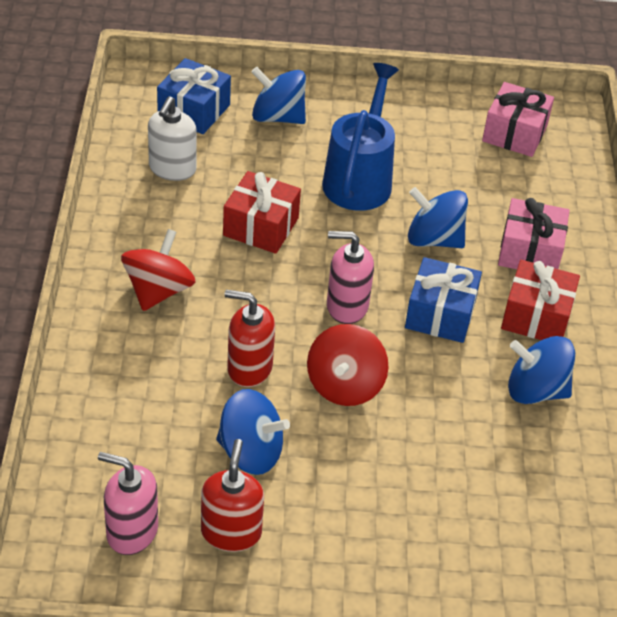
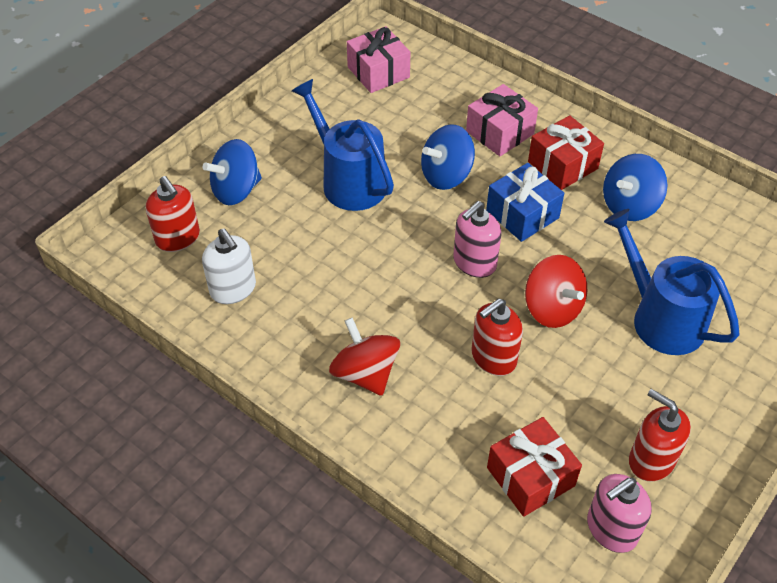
camera: 50 degrees left, 5 degrees up
blue gift [157,58,231,134] -> red soap dispenser [146,176,200,252]
blue spinning top [216,389,290,475] -> none
red gift [223,171,301,254] -> red gift moved to [487,417,582,517]
none -> blue watering can [604,209,739,355]

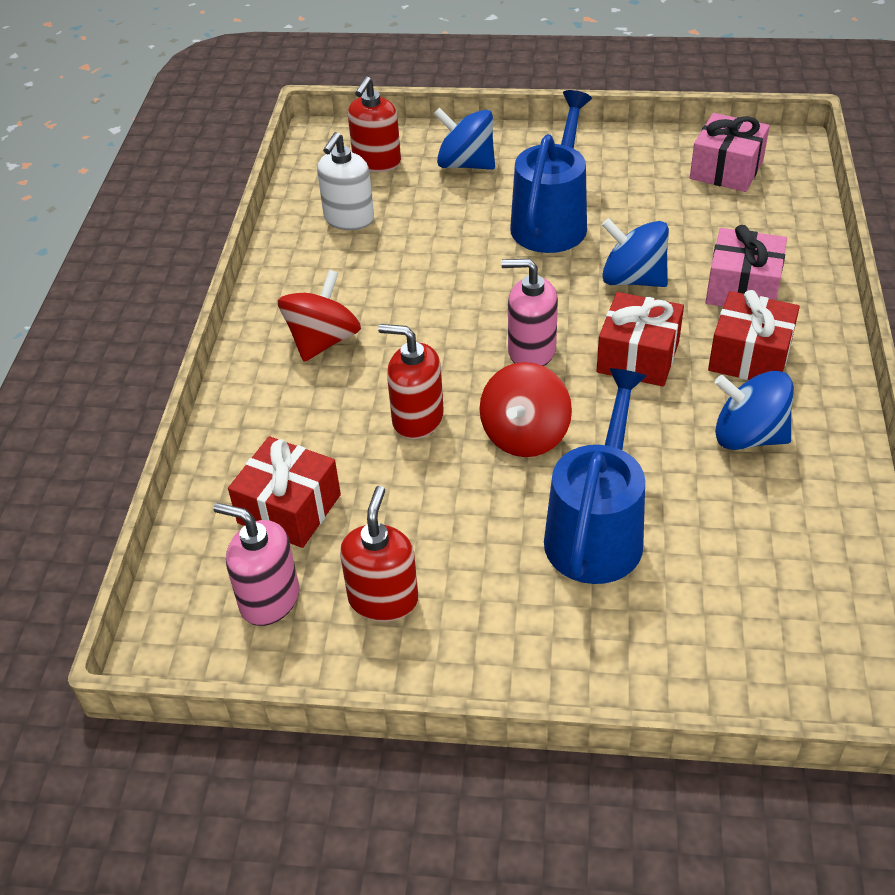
camera: 60 degrees right, 5 degrees down
blue gift [486,163,564,242] -> red gift [597,292,684,387]

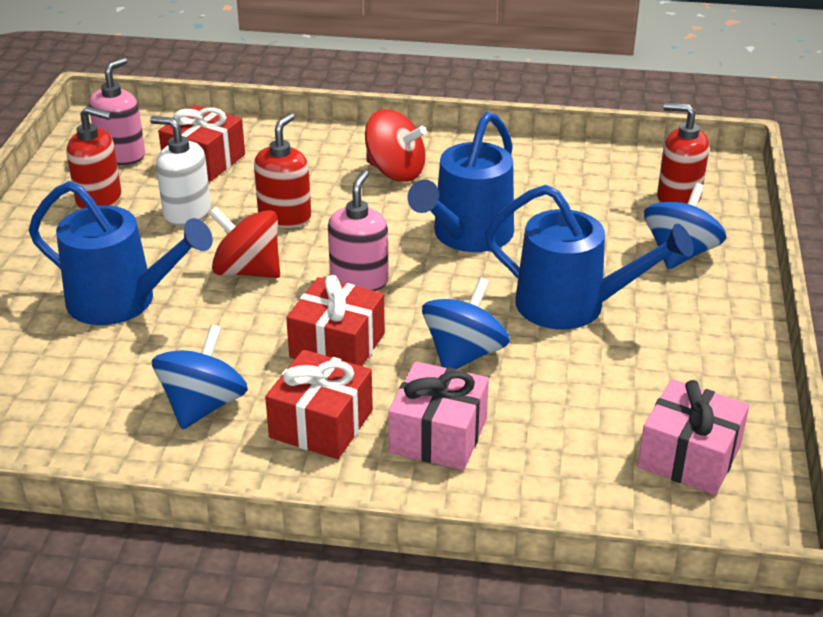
camera: 90 degrees right, 10 degrees down
white soap dispenser [317,132,374,230] -> white soap dispenser moved to [150,116,211,226]
none -> blue watering can [407,112,514,252]

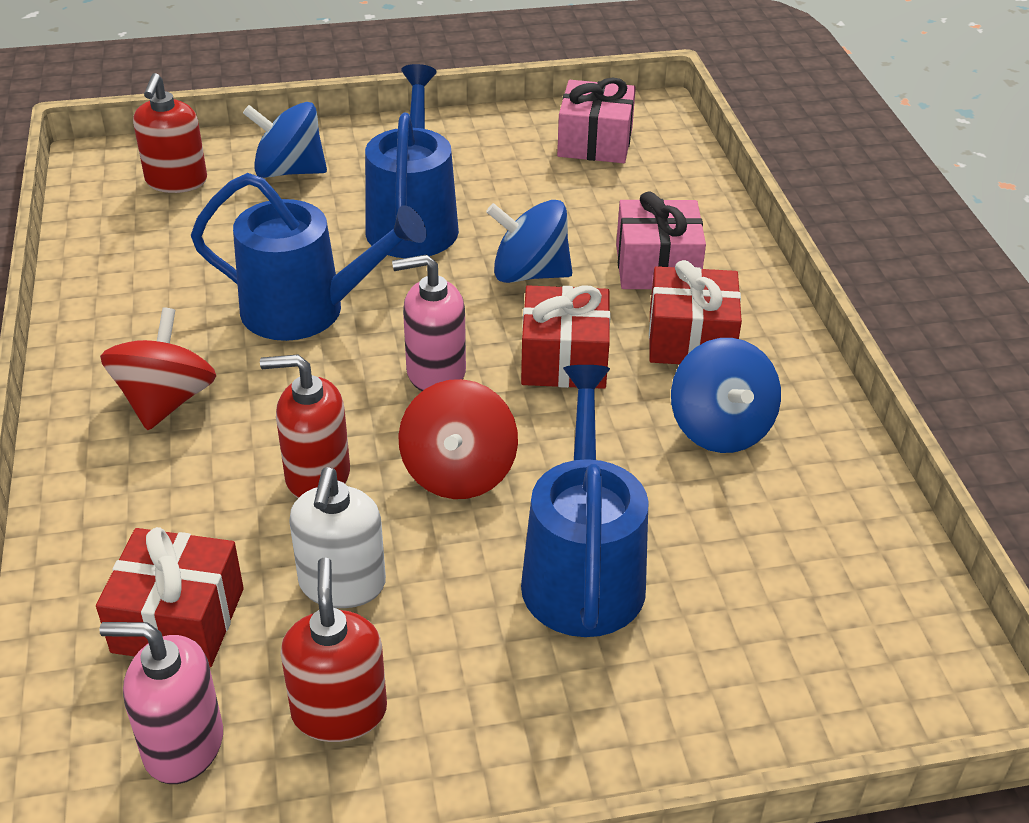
camera: 110 degrees left, 5 degrees up
blue spinning top [152,324,248,430] -> blue spinning top turned 105 degrees counterclockwise [671,338,781,453]

